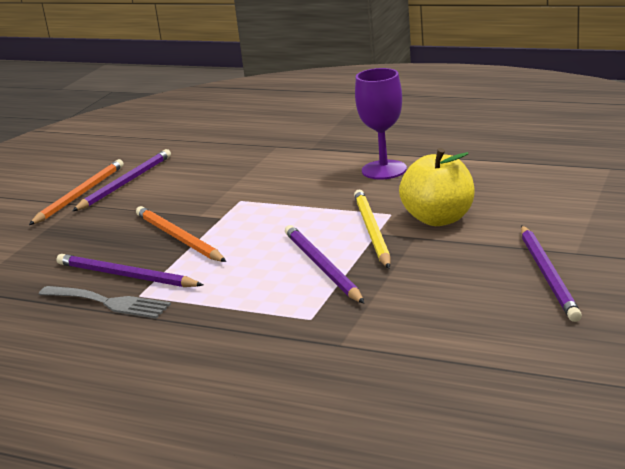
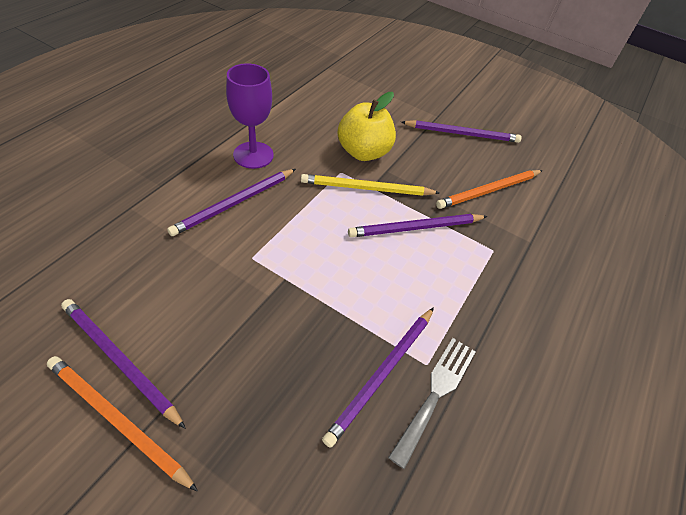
camera: 90 degrees left, 25 degrees up
orange pencil [136,206,226,262] -> orange pencil moved to [436,170,543,209]
none -> purple pencil [167,169,296,236]

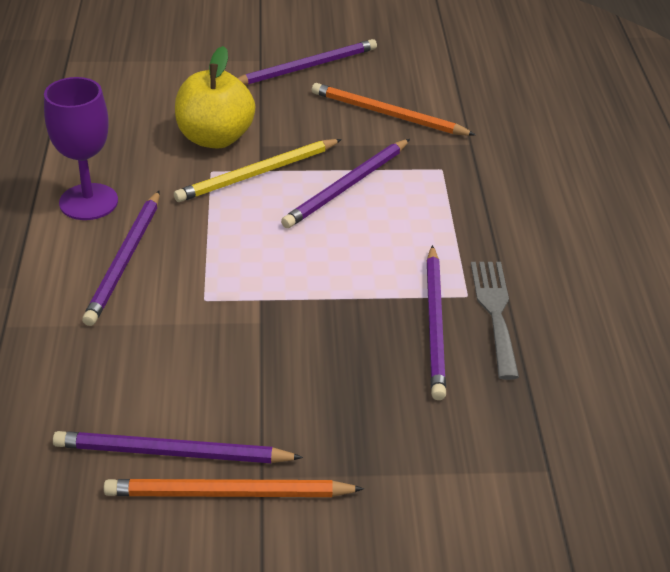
camera: 30 degrees left, 10 degrees down
orange pencil [436,170,543,209] -> orange pencil turned 90 degrees clockwise [312,83,476,136]

